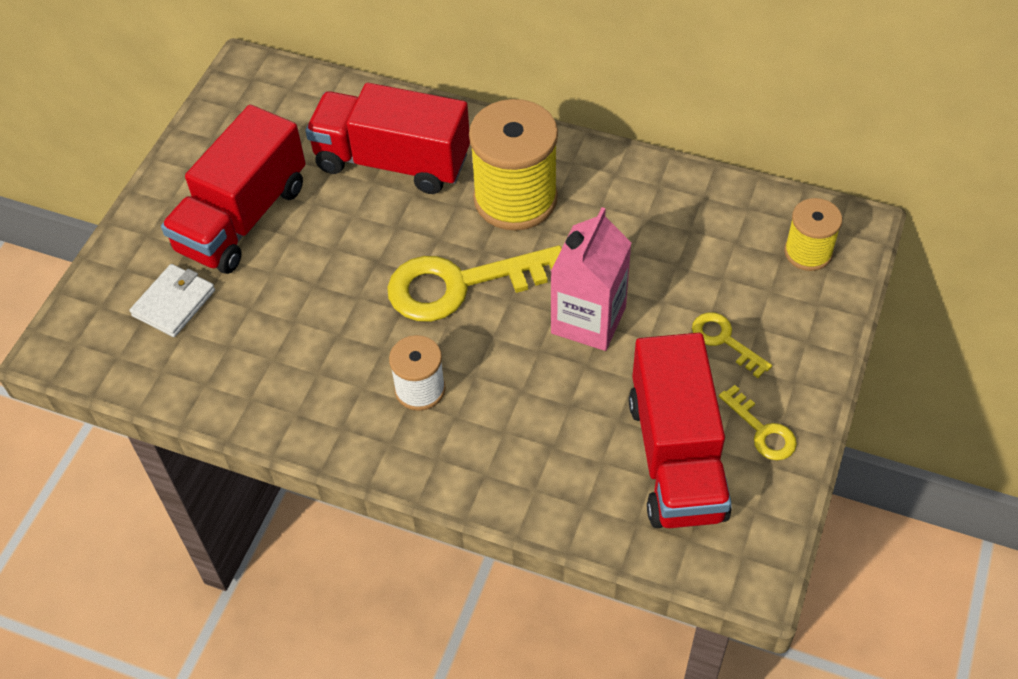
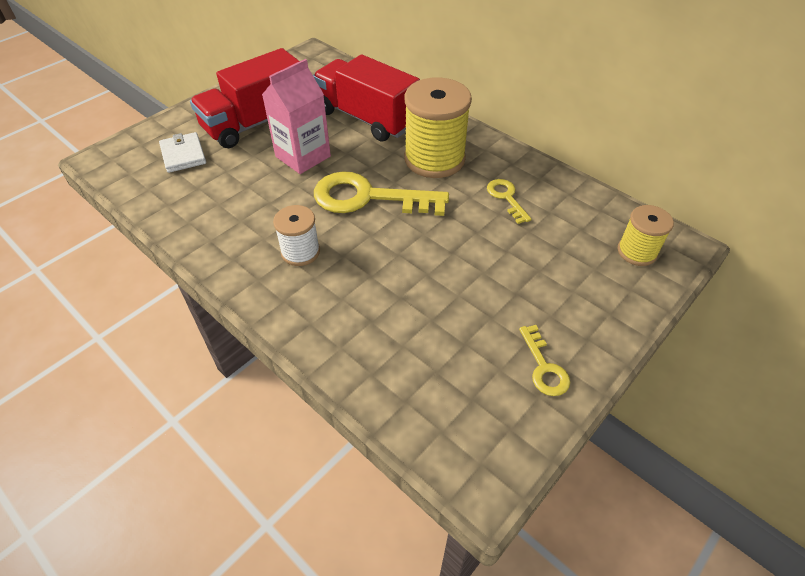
camera: 20 degrees right, 5 degrees down
white wallet [129,264,215,337] -> white wallet turned 75 degrees counterclockwise [159,132,206,173]
pink carton [551,207,632,351] -> pink carton moved to [262,59,331,174]
red truck [629,333,732,528] -> none
yellow key [692,312,772,378] -> yellow key moved to [487,179,532,224]

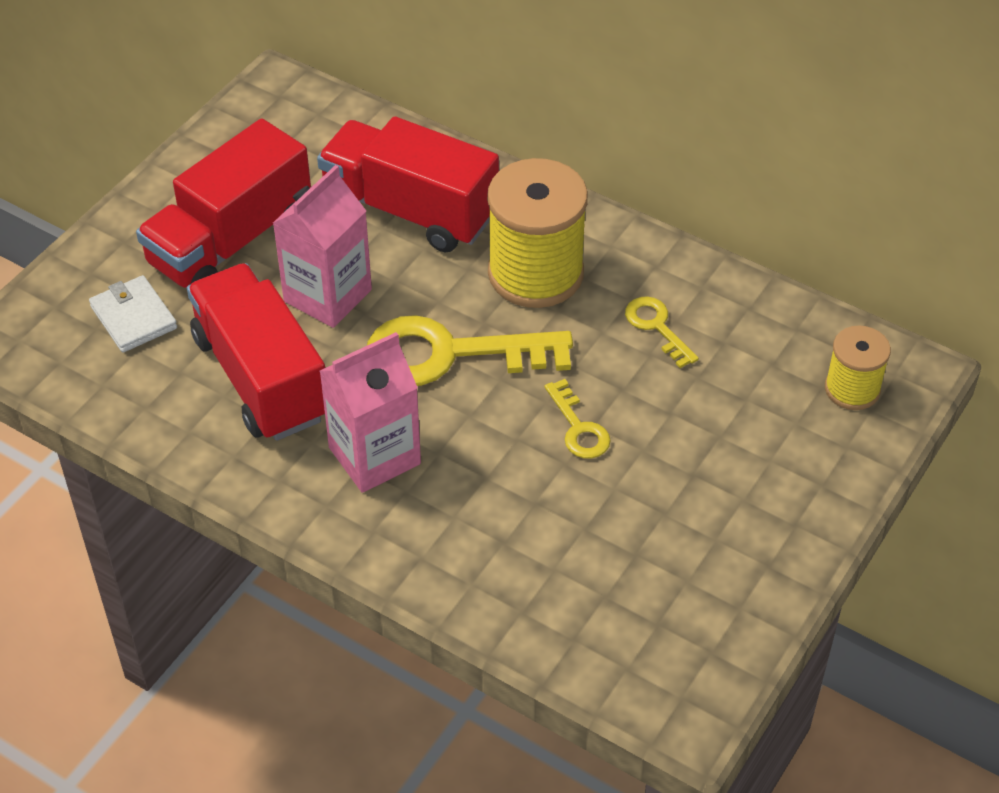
camera: 10 degrees left, 0 degrees up
white spool [273,205,320,266] -> pink carton [320,332,421,493]
yellow key [519,325,570,396] -> yellow key moved to [545,379,611,459]
none -> red truck [187,263,325,441]

